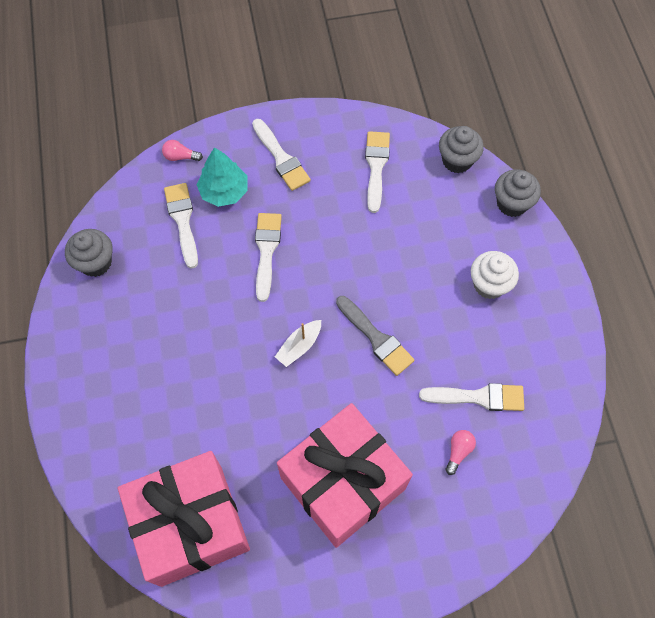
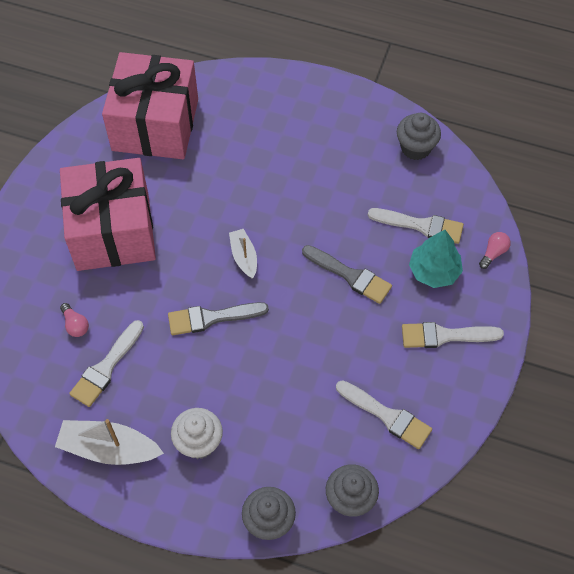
camera: 120 degrees right, 5 degrees down
white brush [255,213,282,302] -> grey brush [302,245,392,304]
none -> white boat [55,419,164,465]

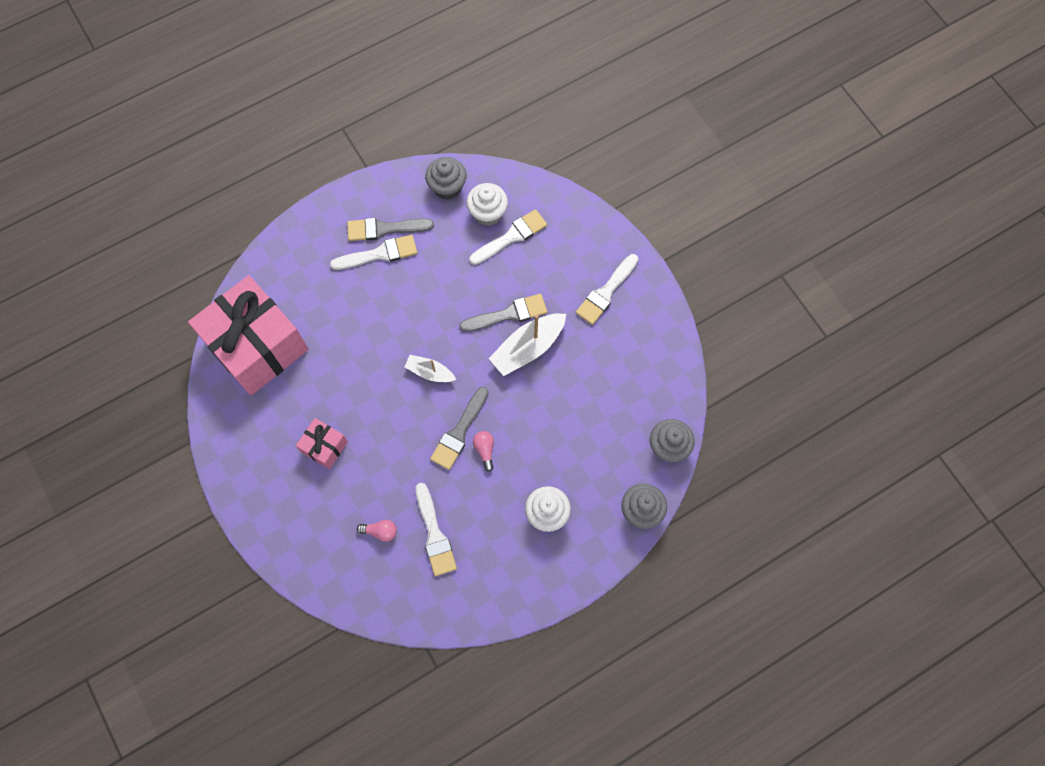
camera: 50 degrees left, 10 degrees up
white boat [55,419,164,465] -> white boat moved to [489,313,566,376]
pink gift [60,158,156,271] -> pink gift [296,418,348,469], size x0.44
white brush [336,380,432,449] -> white brush moved to [330,235,417,270]
turquoise tree [409,230,463,288] -> none
pink light bulb [479,232,511,269] -> pink light bulb moved to [473,431,494,472]
none -> grey brush [347,218,434,241]
none -> white cupcake [466,183,508,226]

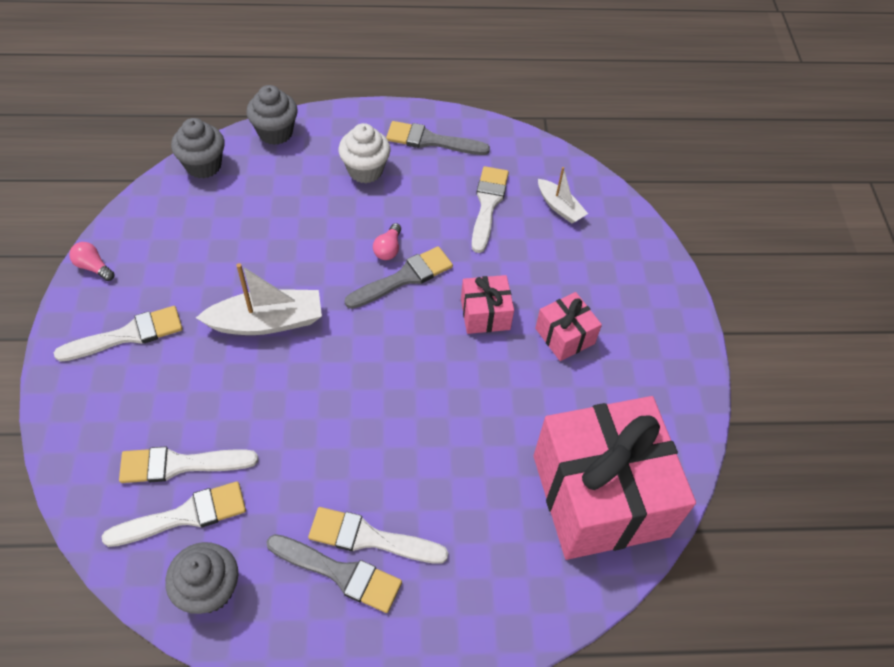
camera: 155 degrees left, 15 degrees down
pink light bulb [357,520,397,542] -> pink light bulb moved to [69,242,115,281]
white boat [404,355,456,382] -> white boat moved to [538,167,588,224]
grey brush [459,294,547,332] -> grey brush moved to [386,121,490,155]
white cupcake [466,183,508,226] -> white brush [101,481,246,547]
none -> pink gift [461,275,514,334]

